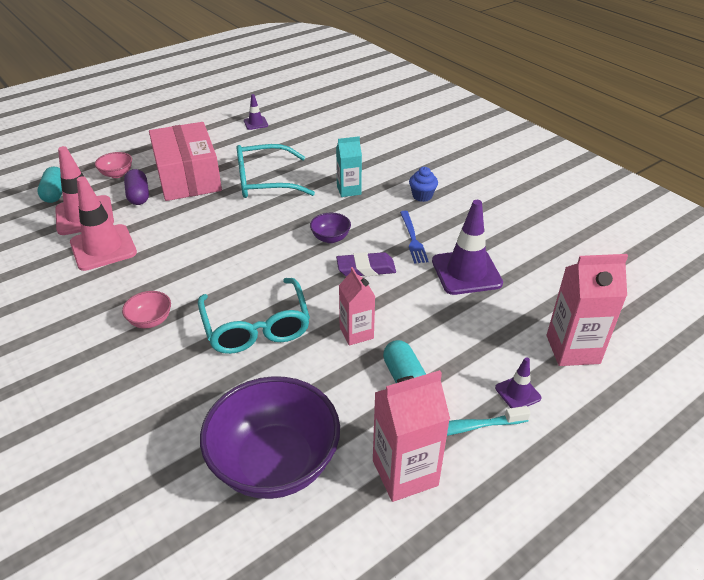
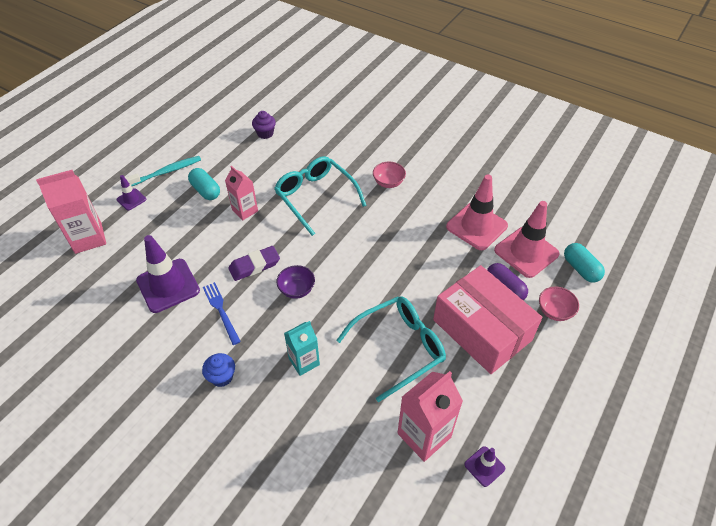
camera: 160 degrees right, 10 degrees up
purple bowl [200,376,340,499] -> purple cupcake [252,111,276,139]
pink carton [373,370,450,502] -> pink carton moved to [398,371,463,462]

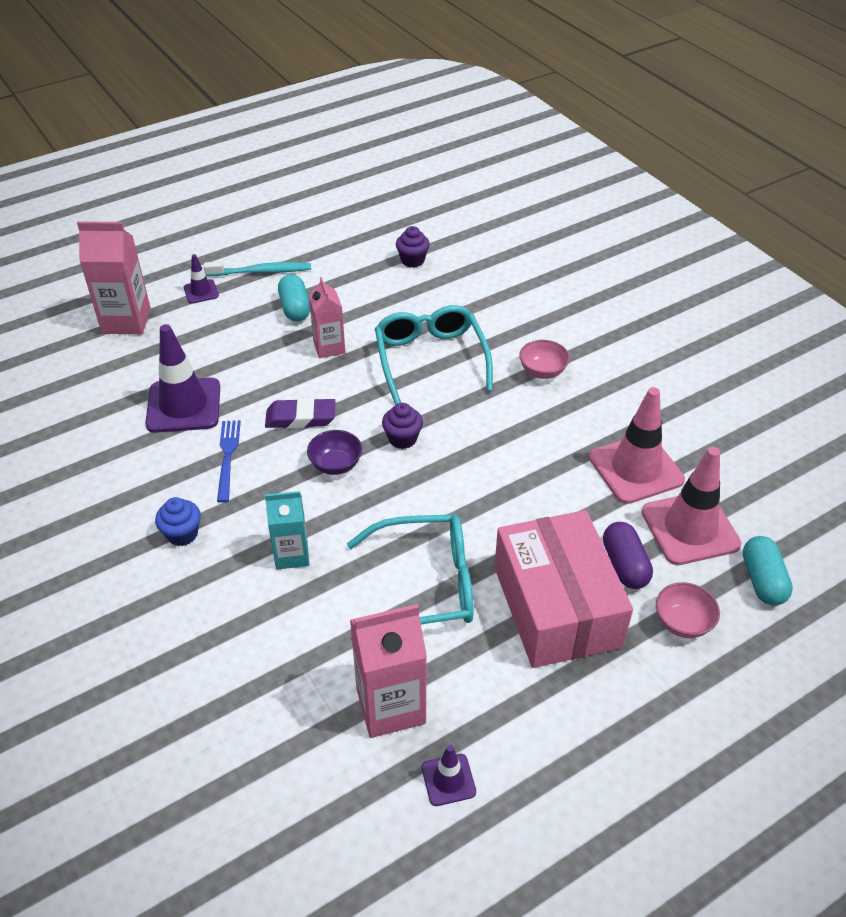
camera: 25 degrees right, 5 degrees down
none -> purple cupcake [382,403,423,449]

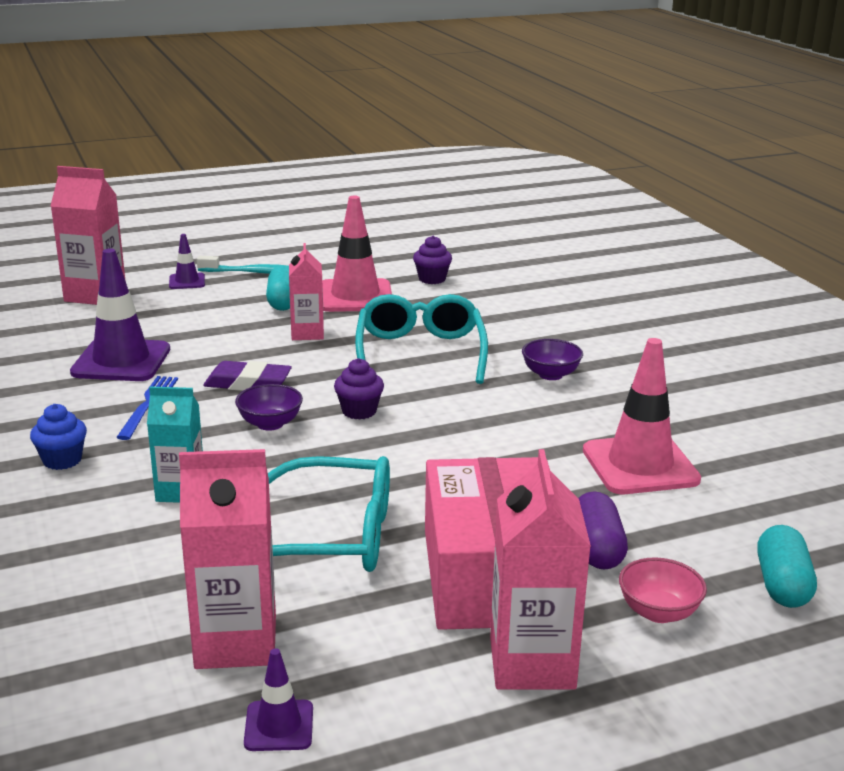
camera: 10 degrees right, 20 degrees down
pink bowl [519,340,570,379] -> purple bowl [522,339,583,380]
pink traffic cone [642,447,742,565] -> pink traffic cone moved to [322,196,392,312]
none -> pink carton [490,449,591,690]

